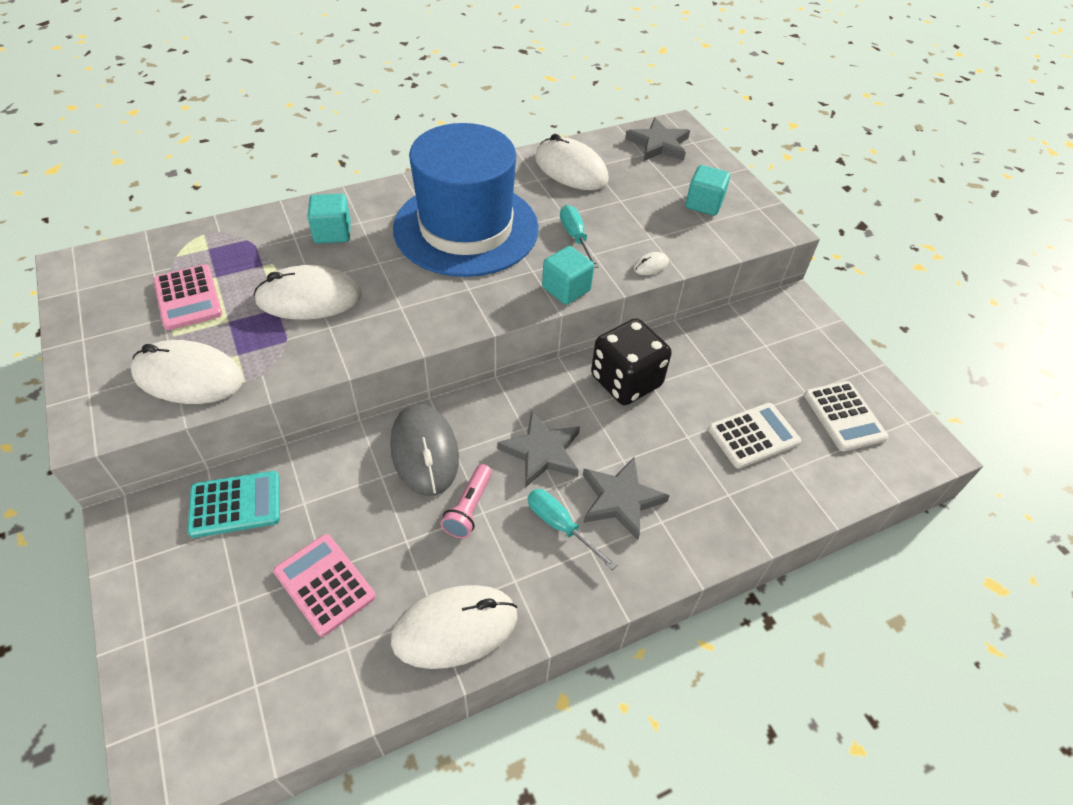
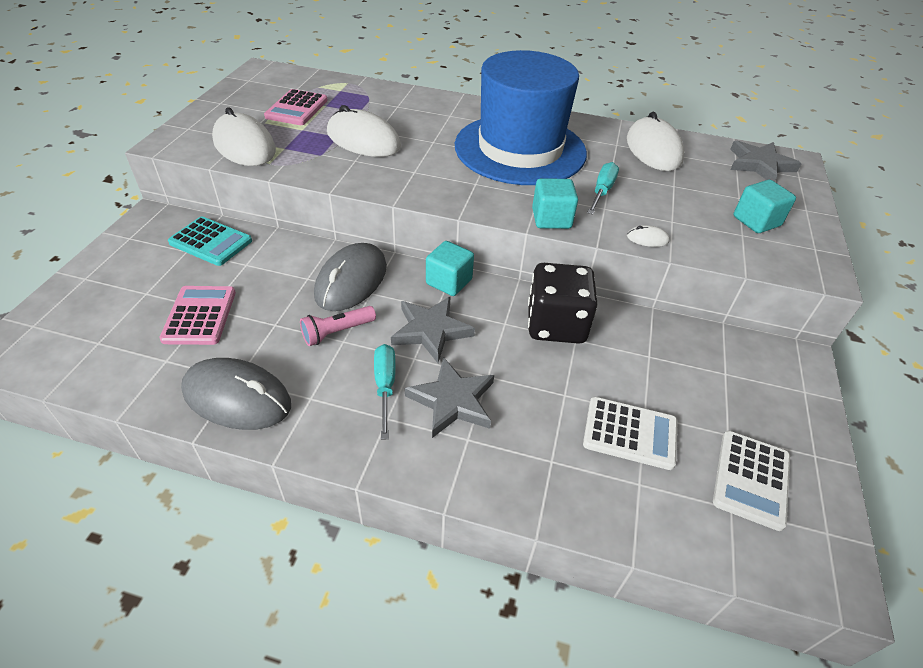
camera: 40 degrees right, 5 degrees down
turquoise cube [307,194,351,243] -> turquoise cube moved to [426,241,474,296]
white mouse [391,585,518,669] -> grey mouse [181,358,291,430]

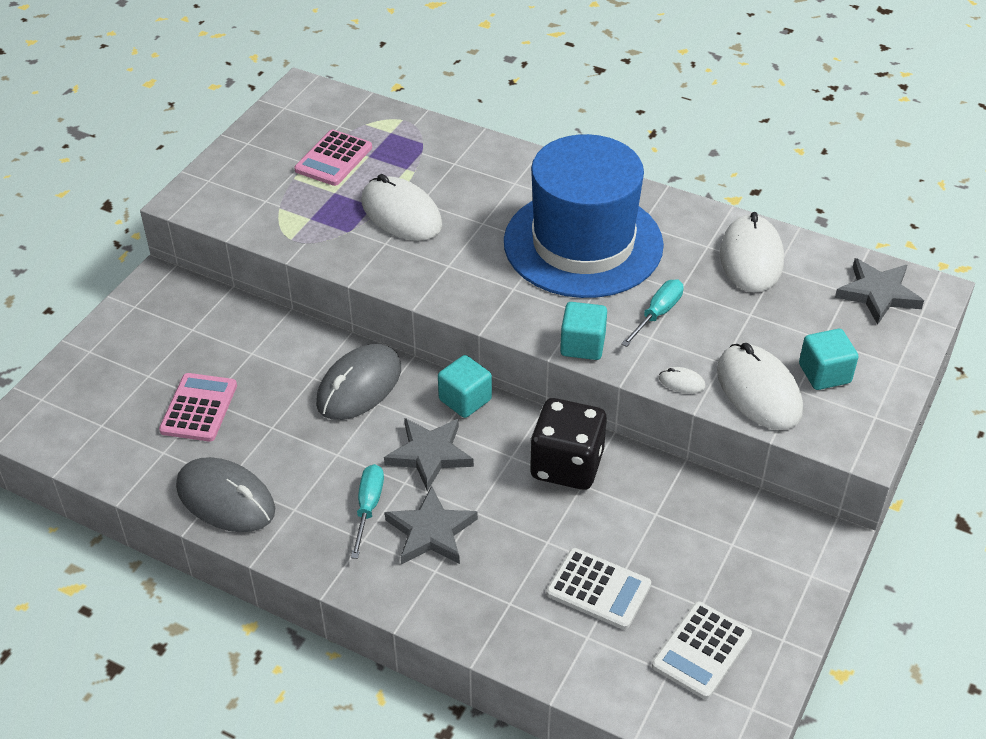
camera: 15 degrees right, 0 degrees up
turquoise calculator [168,216,252,266] -> none
white mouse [212,107,276,166] -> white mouse moved to [717,343,803,430]
pink flashlight [300,306,376,346] -> none

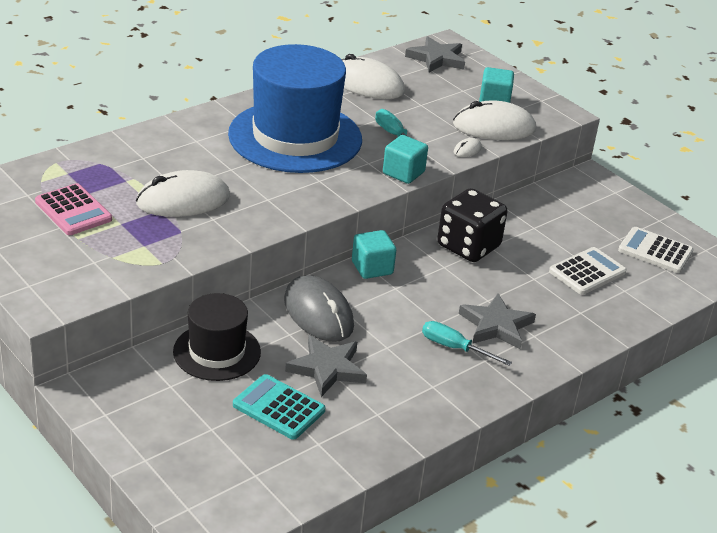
camera: 70 degrees left, 10 degrees down
pink calculator [159,373,237,442] -> turquoise calculator [233,374,326,440]
grey mouse [176,457,275,532] -> none
grey star [384,418,474,491] -> grey star moved to [285,335,367,397]
white calculator [652,601,752,699] -> white calculator turned 150 degrees clockwise [618,227,693,273]
none -> black hat [173,293,261,381]

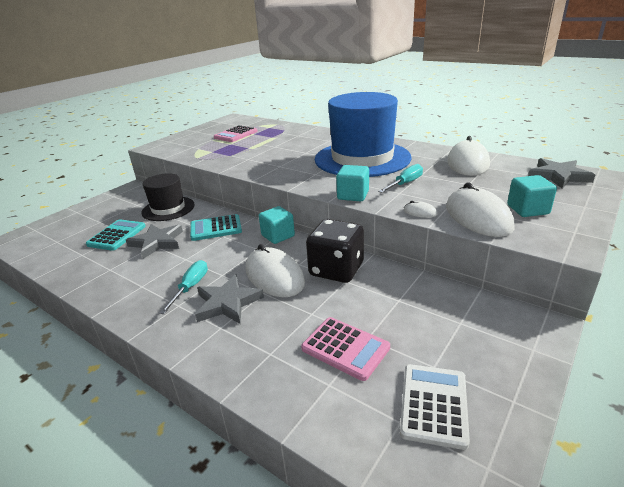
camera: 80 degrees right, 5 degrees down
white mouse [136,170,230,217] -> white mouse moved to [246,244,305,297]
grey mouse [284,275,354,342] -> turquoise calculator [190,214,242,241]
white calculator [549,247,627,295] -> pink calculator [301,317,390,381]

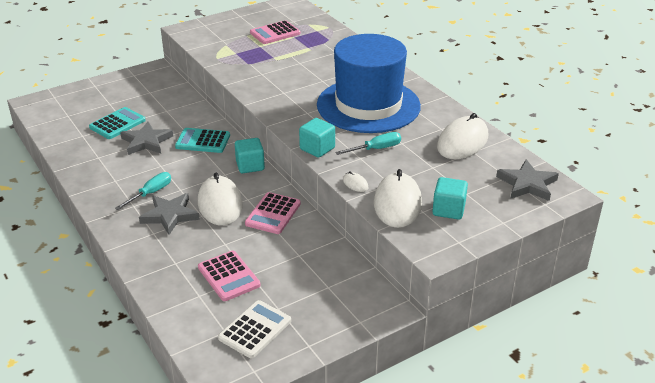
camera: 20 degrees right, 5 degrees up
black hat [141,174,195,221] -> none
black dice [306,219,364,283] -> pink calculator [245,192,301,234]

